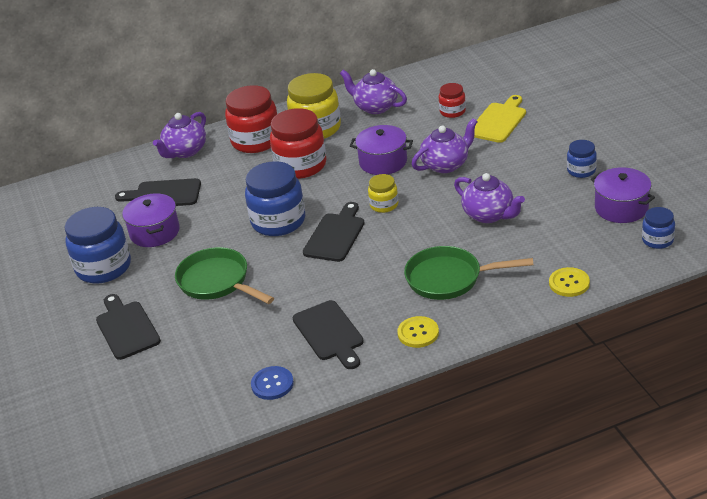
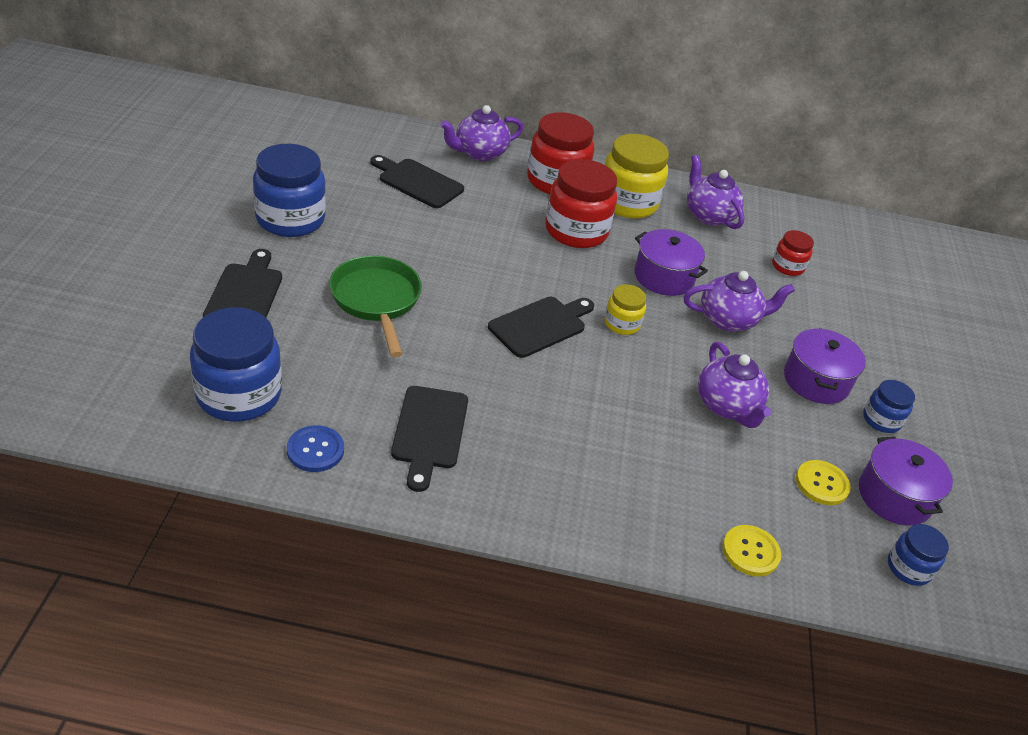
camera: 20 degrees right, 5 degrees up
purple pot [122,193,180,247] -> purple pot moved to [784,328,866,404]
blue jar [245,161,305,236] -> blue jar moved to [190,307,282,422]
yellow button [397,316,439,348] -> yellow button moved to [796,460,851,505]
green pan [404,246,533,300] -> none
yellow cutting board [474,95,526,143] -> none

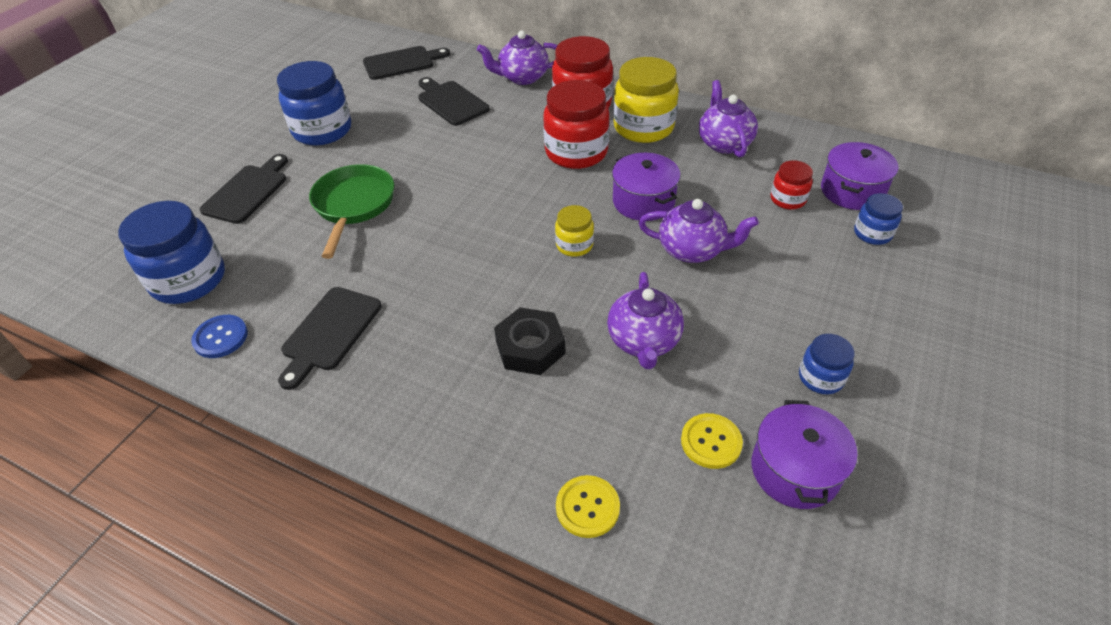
camera: 25 degrees right, 5 degrees up
black cutting board [488,297,594,358] -> black cutting board moved to [363,46,450,80]
purple pot [784,328,866,404] -> purple pot moved to [821,142,899,210]
blue jar [888,524,949,586] -> blue jar moved to [854,193,903,245]
none -> black nut [494,307,565,375]

